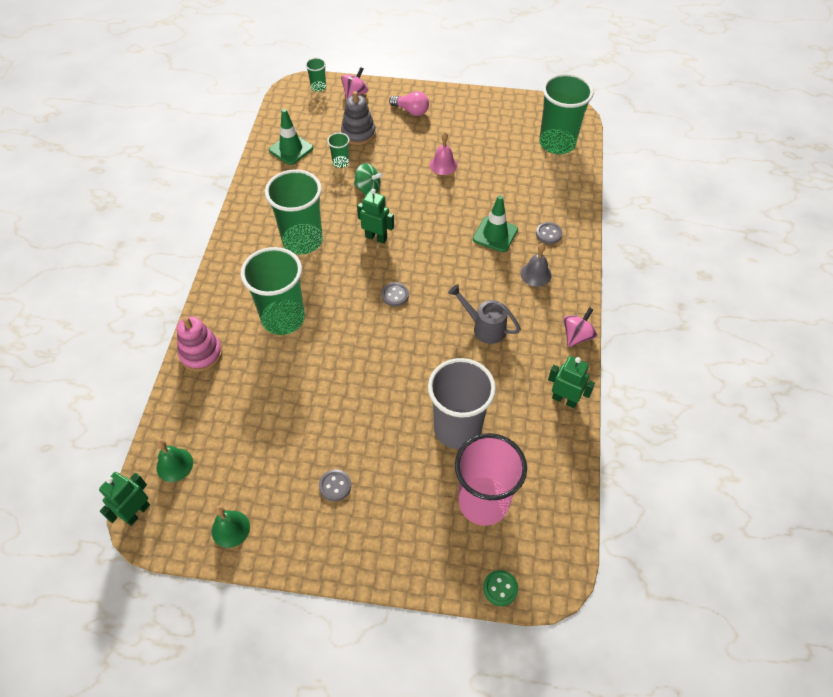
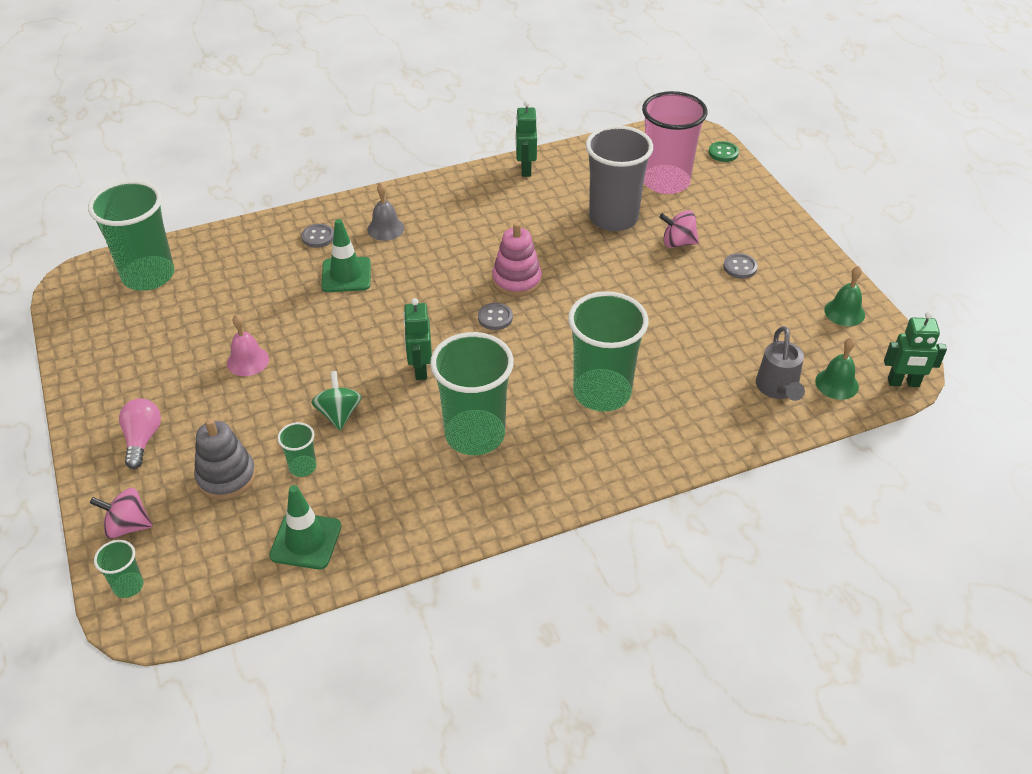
camera: 120 degrees left, 10 degrees down
pink stacking toy [177,316,223,372] -> pink stacking toy moved to [492,222,542,297]
grey watering can [448,284,521,344] -> grey watering can moved to [756,326,805,401]
pink spinning top [563,307,597,347] -> pink spinning top moved to [659,210,699,248]

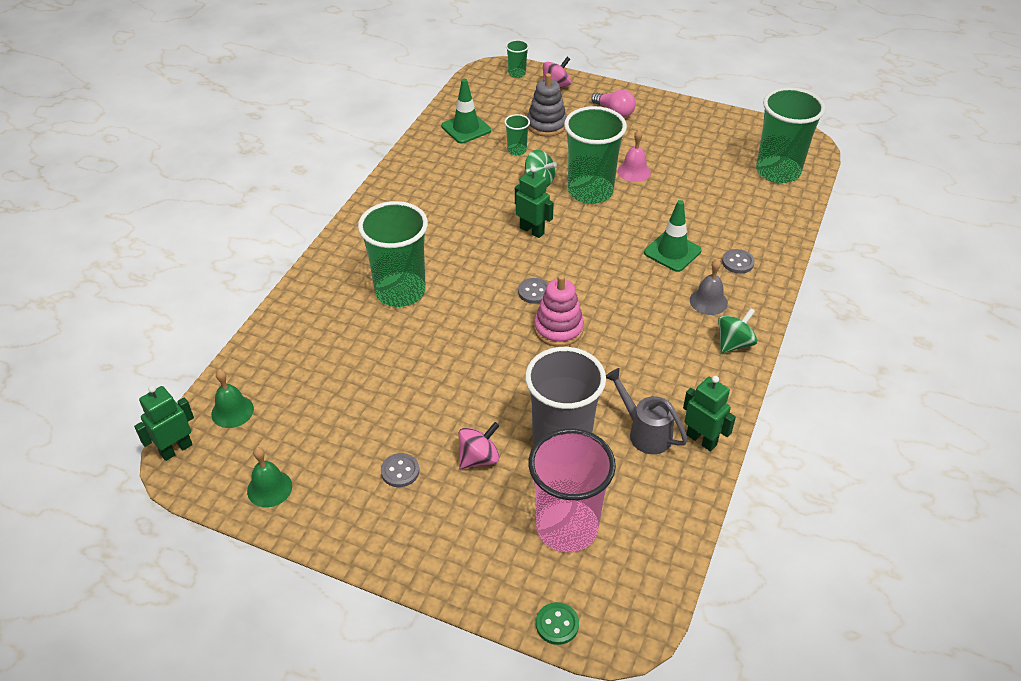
camera: 135 degrees right, 0 degrees up
green cup [430,332,514,455] -> green cup moved to [564,106,627,204]
grey watering can [756,326,805,401] -> grey watering can moved to [606,368,688,454]
none -> green spinning top [718,308,757,353]

